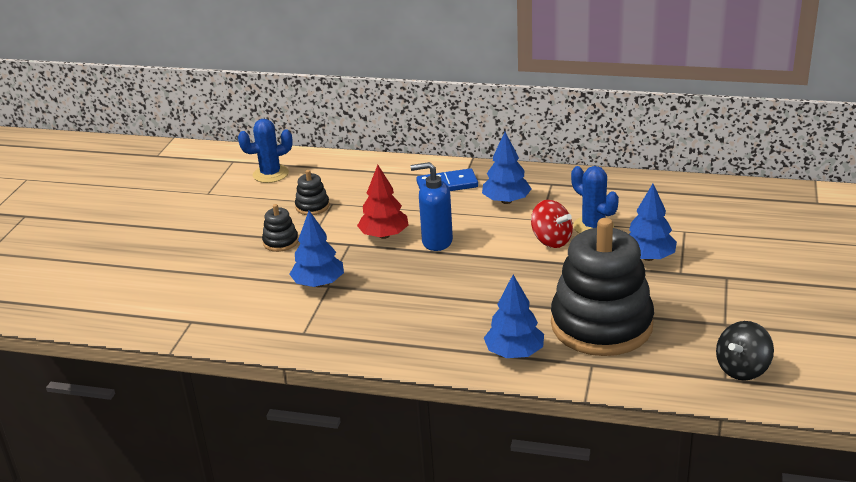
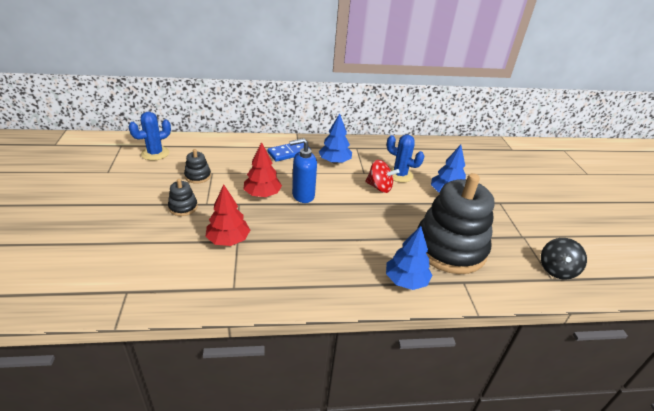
camera: 25 degrees left, 5 degrees up
blue tree [289,211,344,287] -> red tree [205,185,250,246]

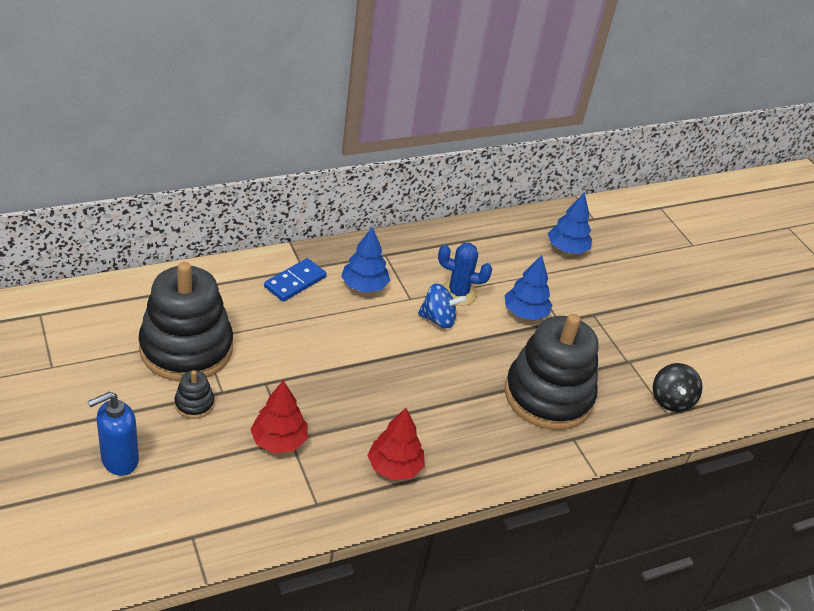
camera: 20 degrees left, 5 degrees up
blue cactus [128,112,171,161] -> none
black stacking toy [184,149,211,184] -> black stacking toy [138,262,233,381], size x2.47
red tree [243,142,282,197] -> red tree moved to [367,408,425,480]
blue soap dispenser [290,138,317,203] -> blue soap dispenser moved to [87,392,139,476]
red spinning top [365,160,400,193] -> blue spinning top [418,283,466,329]
blue tree [386,226,433,290] -> blue tree moved to [548,192,592,254]

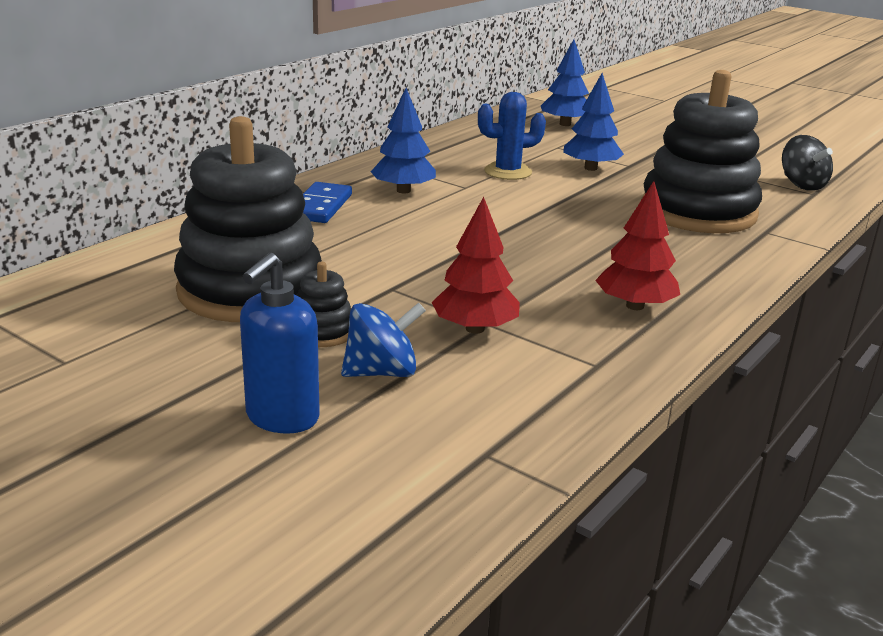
camera: 25 degrees left, 15 degrees down
blue spinning top [418,283,466,329] -> blue spinning top moved to [341,303,426,377]

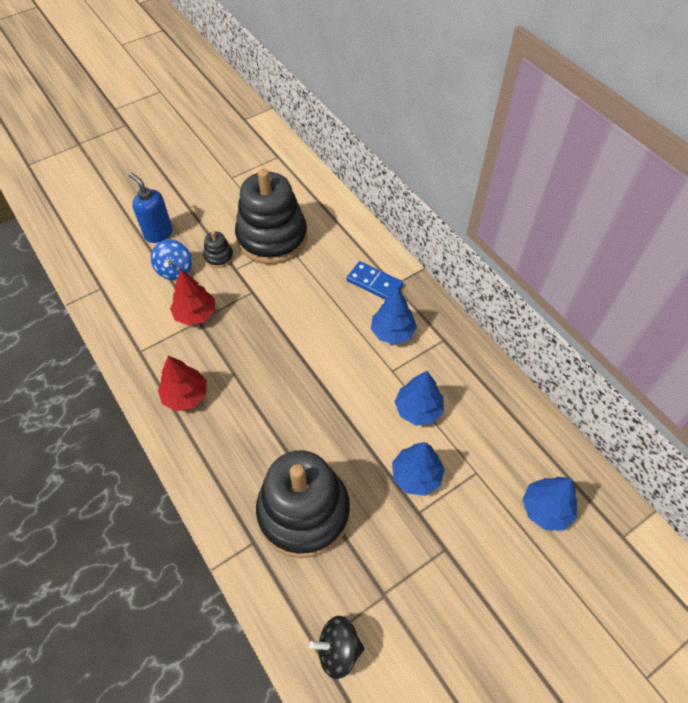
camera: 110 degrees right, 30 degrees up
blue cactus [478,92,546,180] -> blue tree [395,371,444,426]

